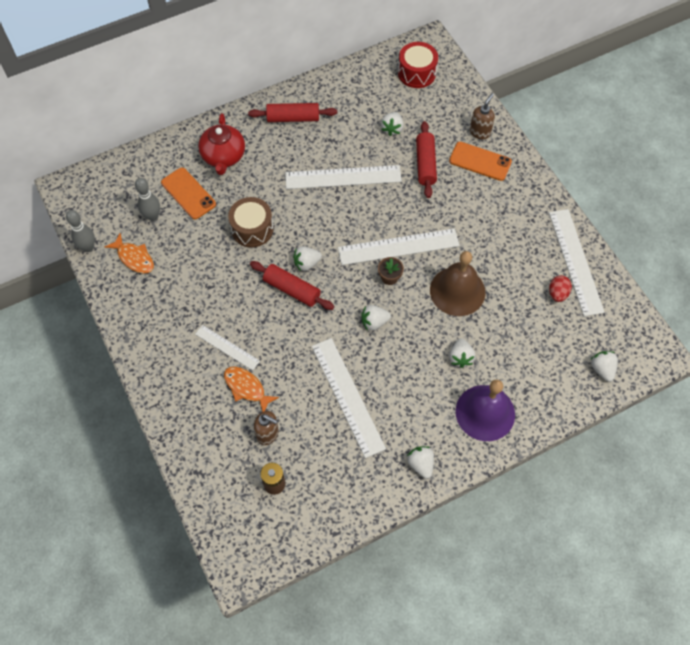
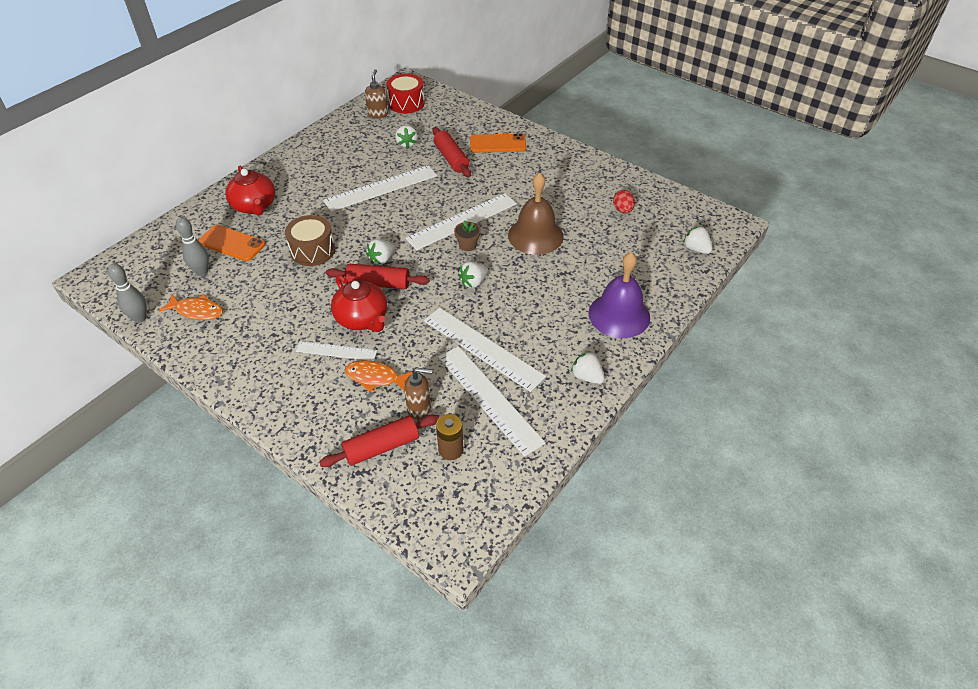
camera: 25 degrees left, 15 degrees down
red rolling pin [248,103,337,122] -> red rolling pin moved to [319,414,439,467]
white strawberry [449,338,475,368] -> none
brown soap dispenser [470,93,495,139] -> brown soap dispenser moved to [365,69,388,119]
white ruler [549,209,605,316] -> white ruler moved to [438,346,546,457]
none -> red teapot [331,275,387,332]

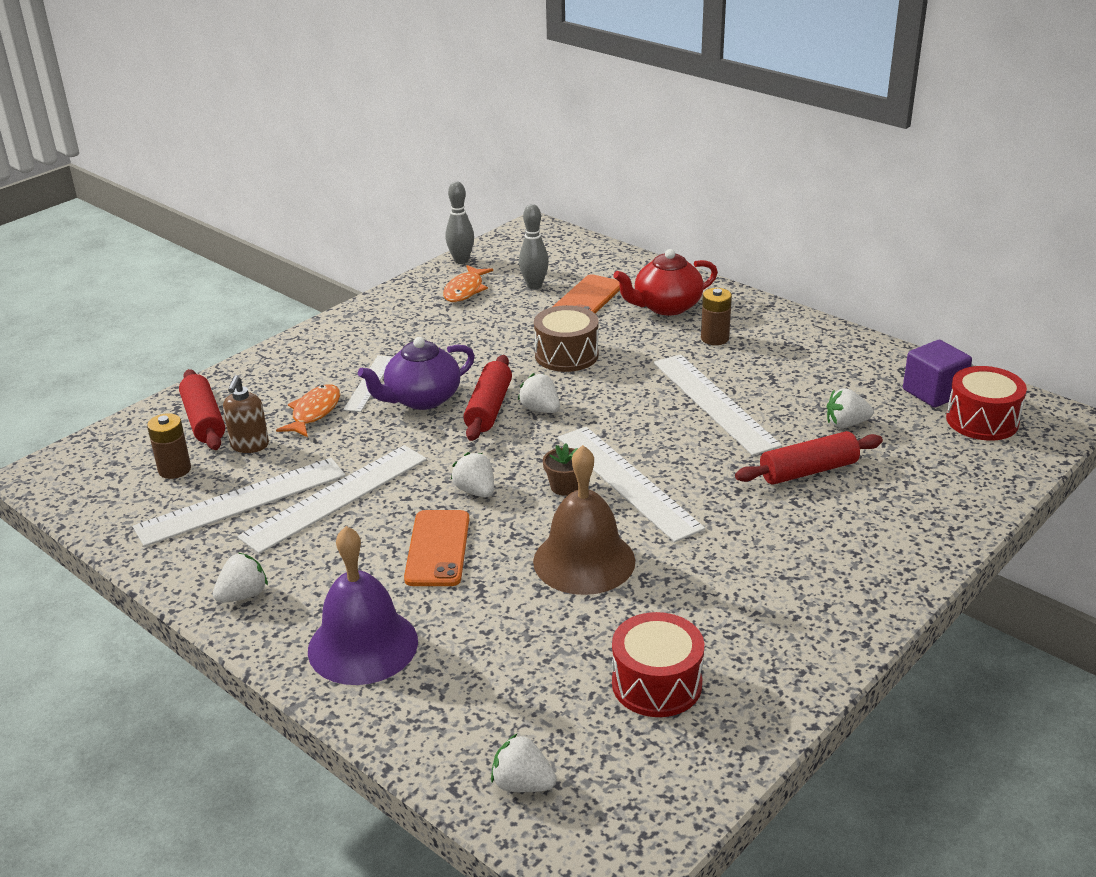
camera: 95 degrees right, 15 degrees down
red teapot [331,275,387,332] -> purple teapot [358,337,475,410]
brown soap dispenser [365,69,388,119] -> purple cube [903,340,972,408]
orange phone [470,133,526,153] -> orange phone moved to [404,510,469,586]
red egg [613,190,635,213] -> red drum [612,612,704,717]
white strawberry [683,226,712,254] -> white strawberry turned 120 degrees counterclockwise [491,734,556,792]
none -> brown battery [701,288,732,345]

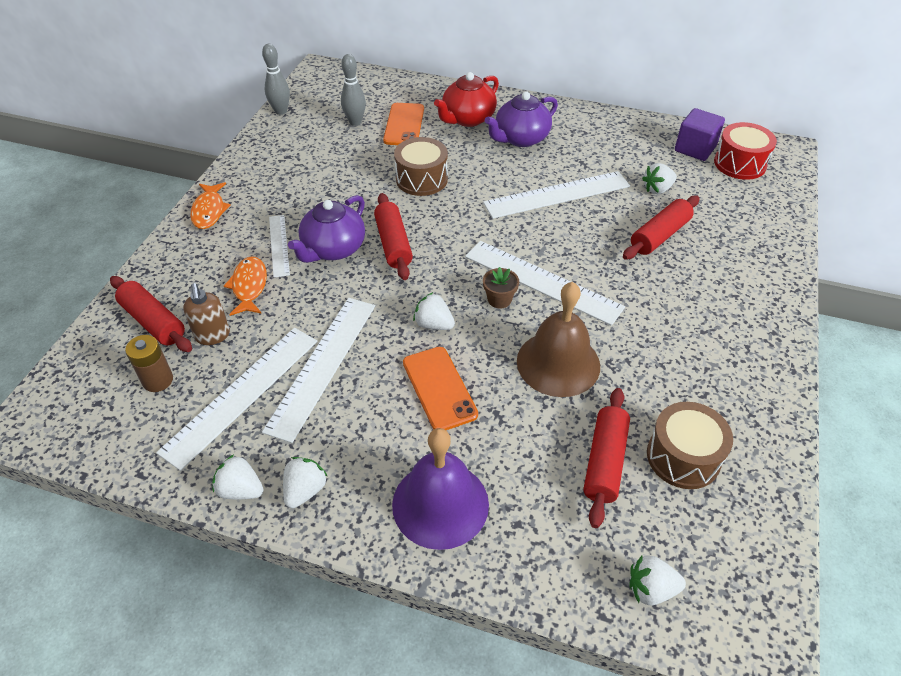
camera: 25 degrees left, 15 degrees up
orange fish [443,265,493,302] -> orange fish moved to [190,182,231,229]
white strawberry [518,373,560,413] -> white strawberry moved to [212,454,264,499]
red drum [612,612,704,717] -> brown drum [647,402,733,489]
white ruler [654,354,782,456] -> white ruler turned 60 degrees counterclockwise [483,171,630,219]
brown battery [701,288,732,345] -> purple teapot [485,91,558,147]
none -> red rolling pin [584,388,630,528]

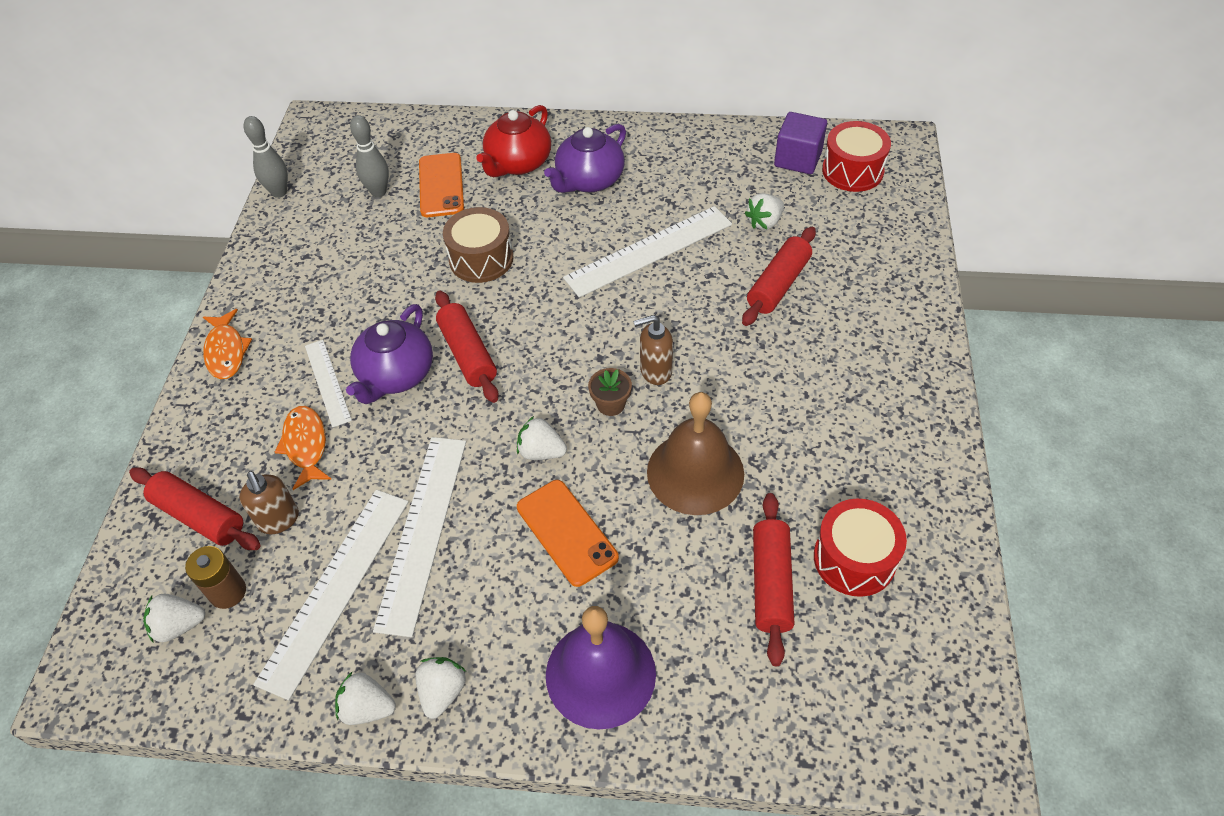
camera: 10 degrees left, 5 degrees up
white ruler [465,241,625,326] -> brown soap dispenser [633,315,673,385]
white strawberry [629,555,686,605] -> white strawberry moved to [143,594,206,642]
brown drum [647,402,733,489] -> red drum [814,499,907,597]

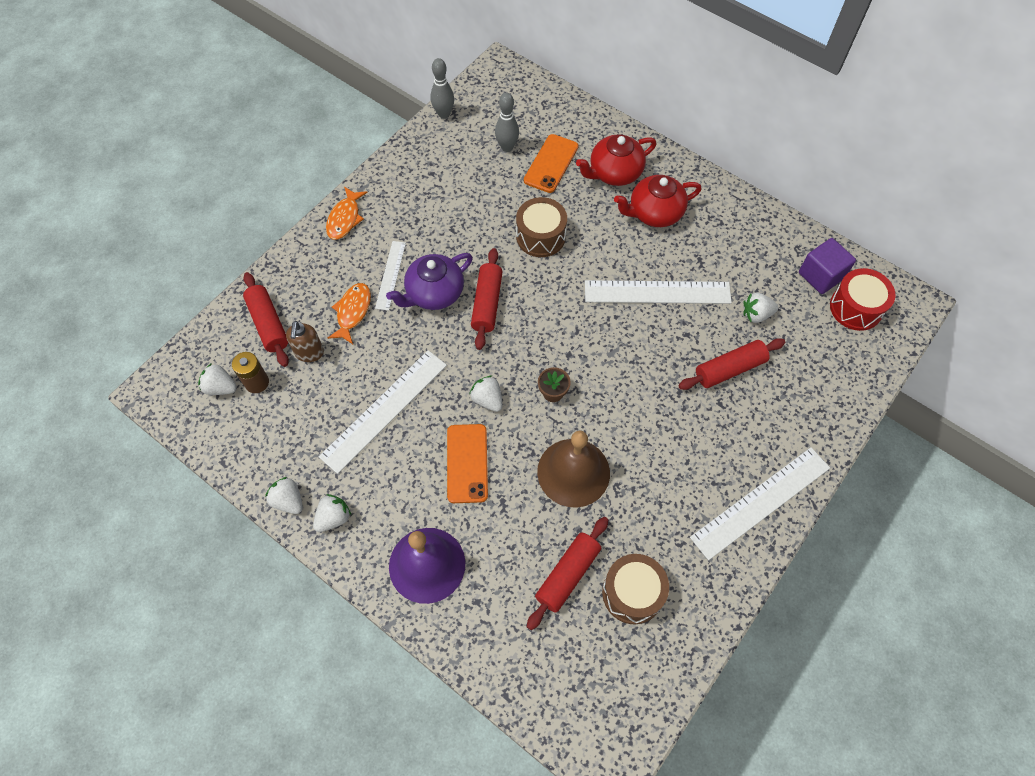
camera: 30 degrees right, 10 degrees up
white ruler [253,490,409,700] -> white ruler moved to [690,447,830,560]
purple teapot [544,124,626,193] -> red teapot [614,175,702,227]
brown soap dispenser [633,315,673,385] -> none
red drum [814,499,907,597] -> brown drum [602,554,669,624]

